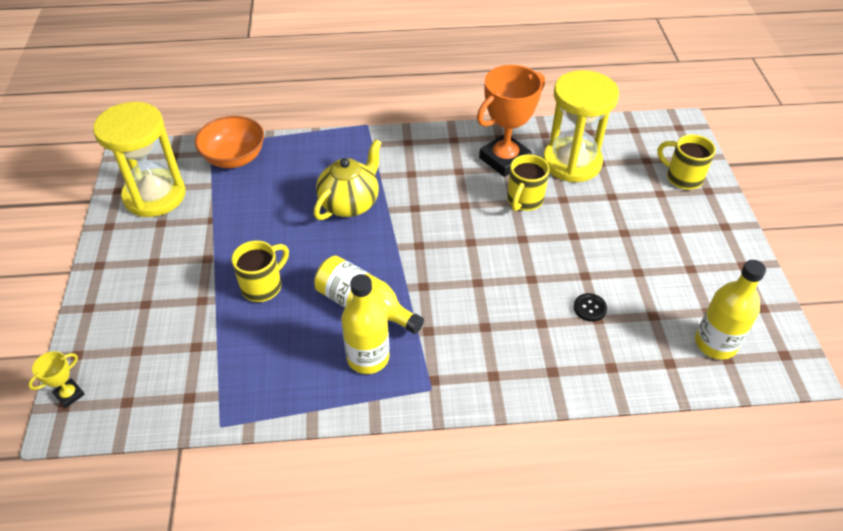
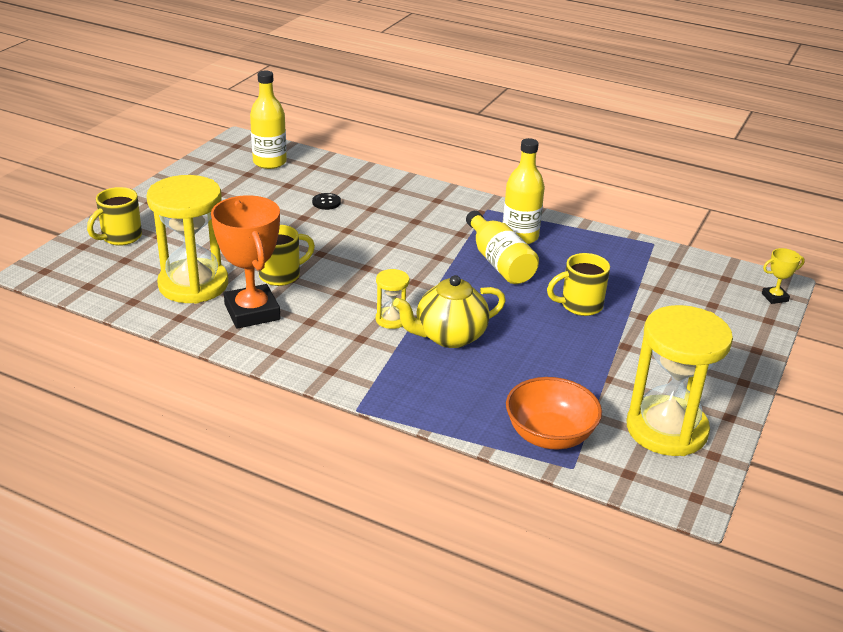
camera: 150 degrees left, 15 degrees down
orange trophy [477,65,545,177] -> orange trophy turned 75 degrees clockwise [211,195,280,329]
yellow mug [657,134,716,190] -> yellow mug turned 60 degrees clockwise [87,187,142,246]
none -> yellow hourglass [376,269,410,329]

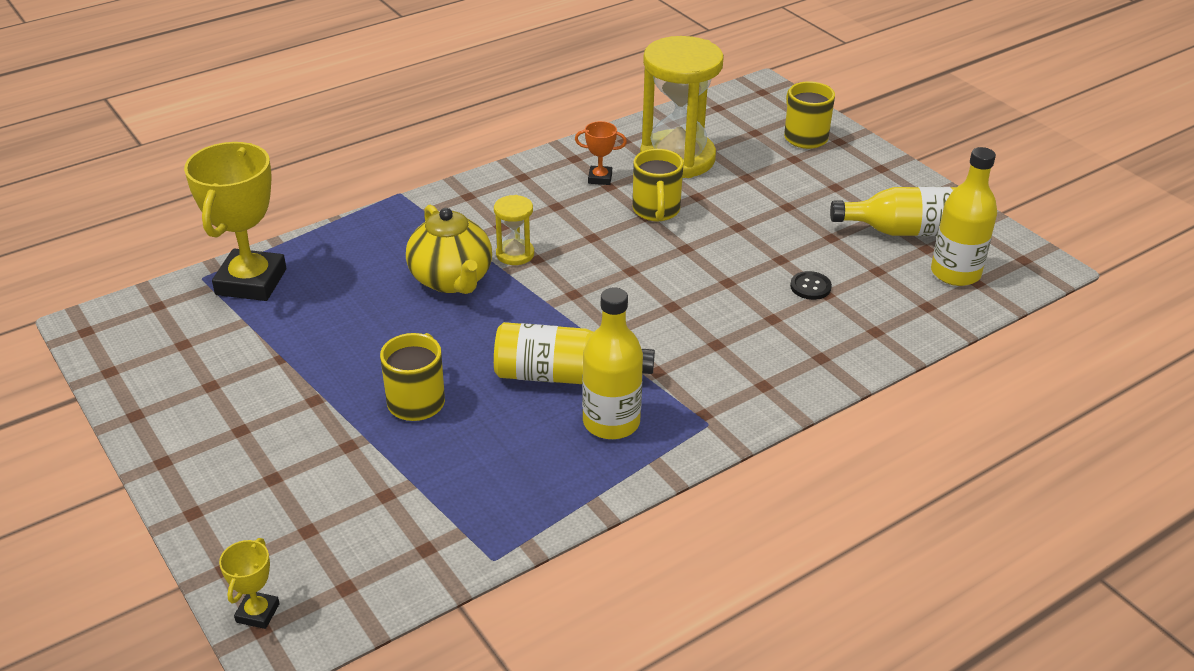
camera: 120 degrees right, 5 degrees up
orange trophy [211,195,280,329] -> orange trophy [575,121,627,185], size x0.45
yellow teapot [393,275,506,348] -> yellow teapot turned 150 degrees clockwise [406,205,492,294]
orange bowl [506,377,602,450] -> yellow trophy [184,142,286,301]
yellow hourglass [627,305,733,456] -> none
none -> yellow bottle [830,187,957,236]

